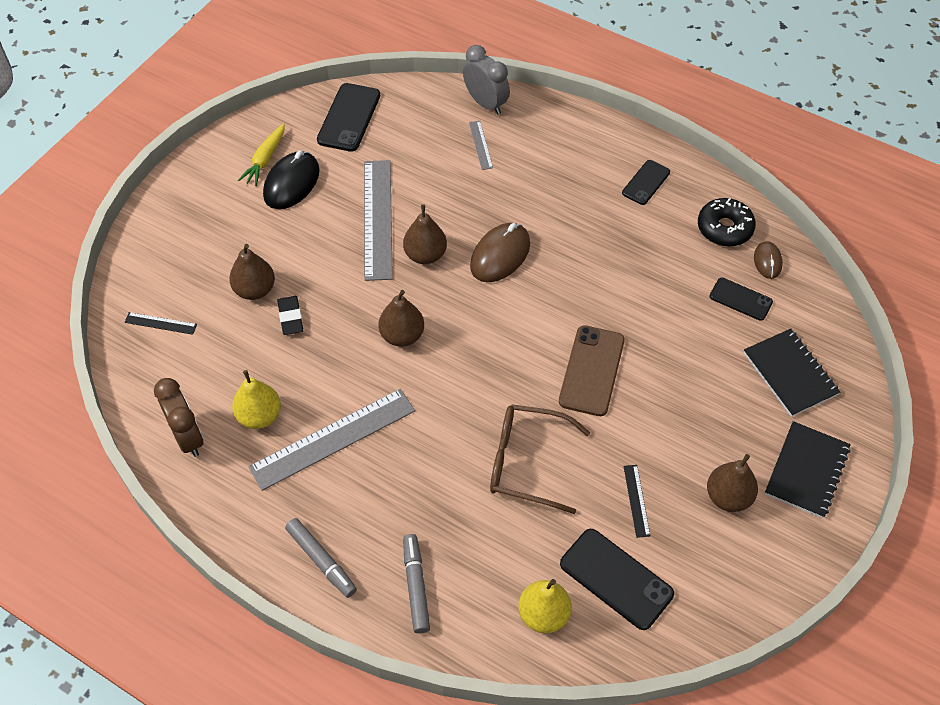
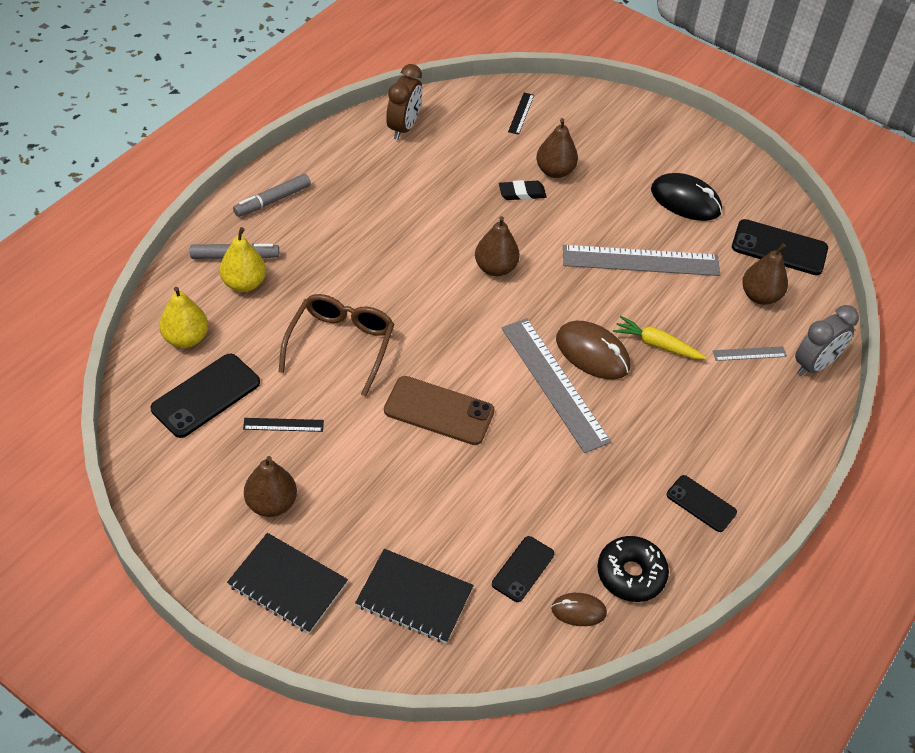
camera: 90 degrees right, 5 degrees down
brown clock [154,378,204,457] -> brown clock turned 45 degrees counterclockwise [386,64,422,140]
yellow pear [232,370,281,429] -> yellow pear moved to [219,227,266,292]
yellow carrot [238,124,285,186] -> yellow carrot moved to [613,316,706,359]
grey ruler [248,389,415,491] -> grey ruler moved to [502,318,611,453]
brown pear [403,204,447,264] -> brown pear moved to [742,243,788,305]
black notebook [744,329,840,417] -> black notebook turned 45 degrees clockwise [355,549,474,643]

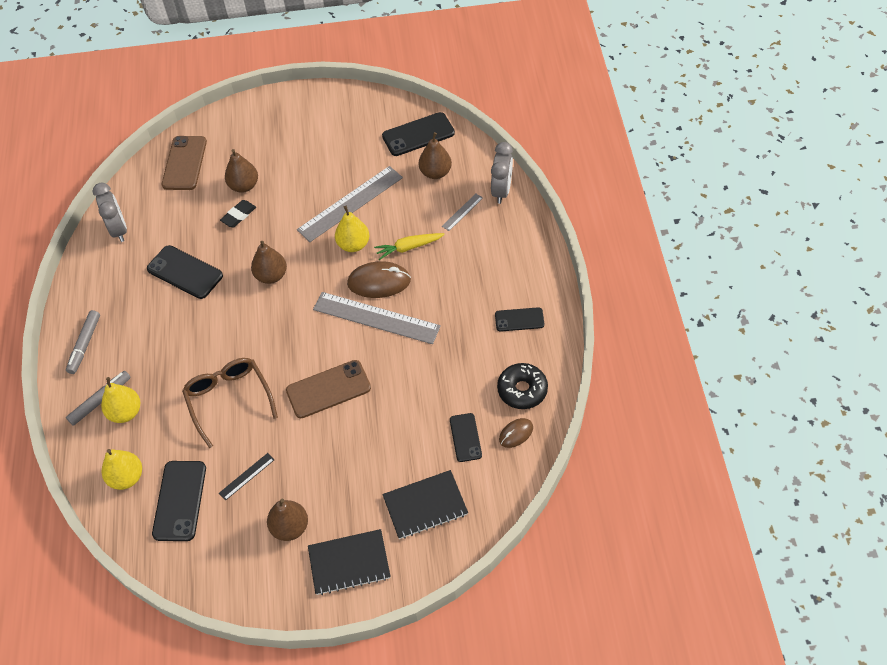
camera: 35 degrees left, 5 degrees up
brown clock [386,64,422,140] -> grey clock [93,183,127,242]
black ruler [508,93,534,135] -> brown phone [162,136,207,190]
black mouse [651,173,722,221] -> none
none -> black phone [147,245,223,299]
none -> yellow pear [335,206,369,252]

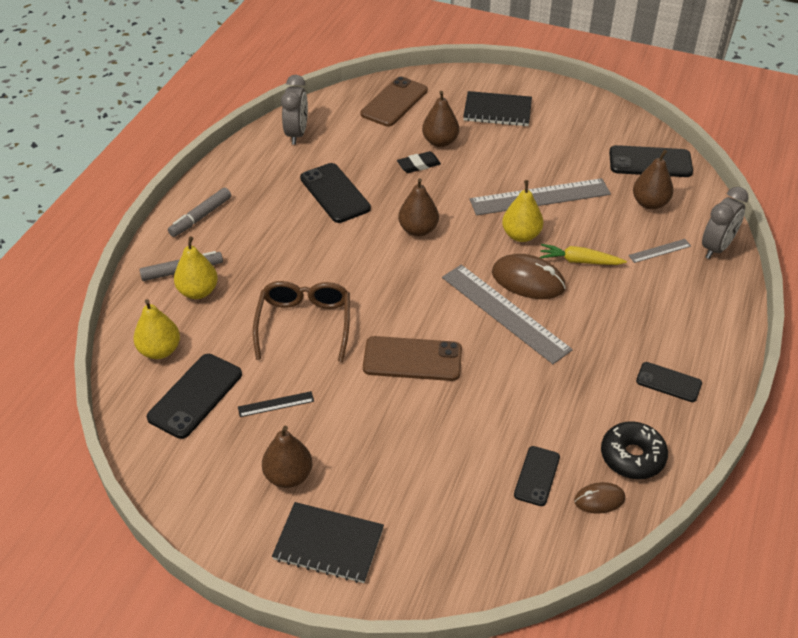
camera: 25 degrees right, 10 degrees down
black notebook [382,470,468,539] -> black notebook moved to [463,91,532,126]

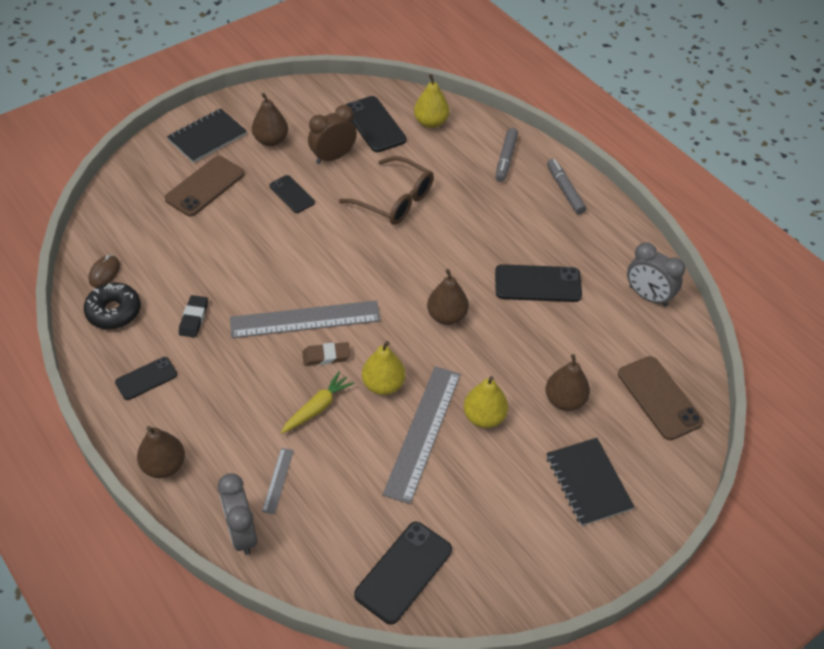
camera: 120 degrees right, 5 degrees up
yellow pear [174,236,218,299] -> yellow pear moved to [464,376,508,428]
black ruler [238,391,314,417] -> brown clock [308,105,357,164]
brown phone [363,336,462,381] -> brown phone moved to [164,156,244,216]
black eraser [397,151,441,173] -> black eraser moved to [179,295,208,338]
black notebook [463,91,532,126] -> black notebook turned 60 degrees counterclockwise [546,438,635,526]
brown mouse [492,254,566,299] -> brown eraser [302,342,351,366]
black phone [514,446,560,506] -> black phone moved to [269,175,315,213]
brown pear [633,149,673,209] -> brown pear moved to [137,426,185,478]

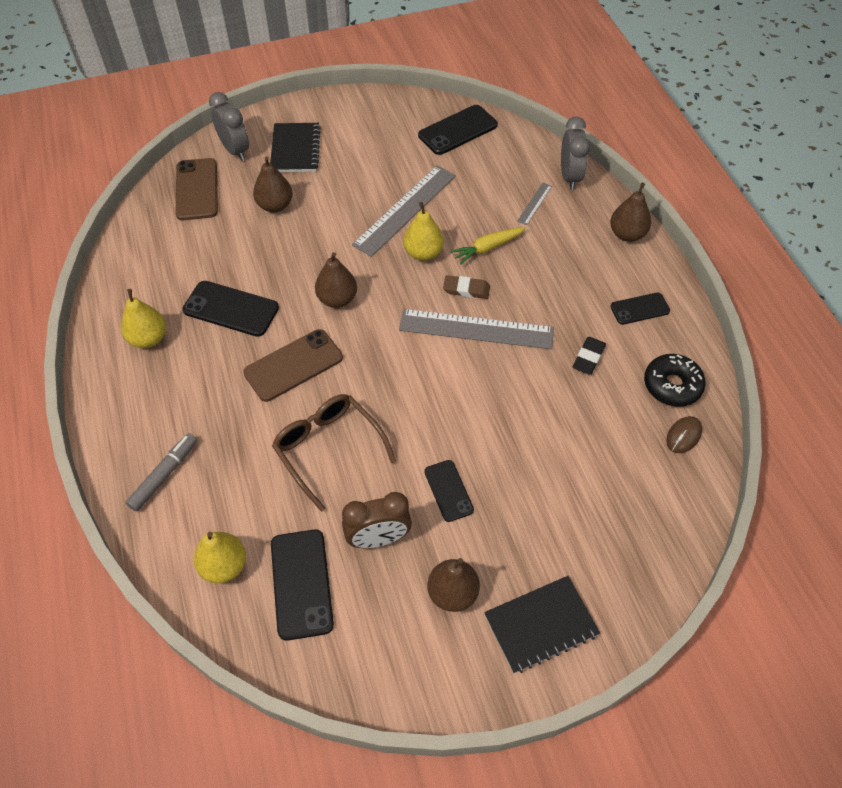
camera: 160 degrees left, 5 degrees up
brown phone [164,156,244,216] -> brown phone moved to [243,329,343,402]
yellow pear [464,376,508,428] -> yellow pear moved to [121,289,166,348]
grey marker [547,159,586,215] -> none
grey clock [627,242,685,307] -> grey clock moved to [209,92,249,161]

